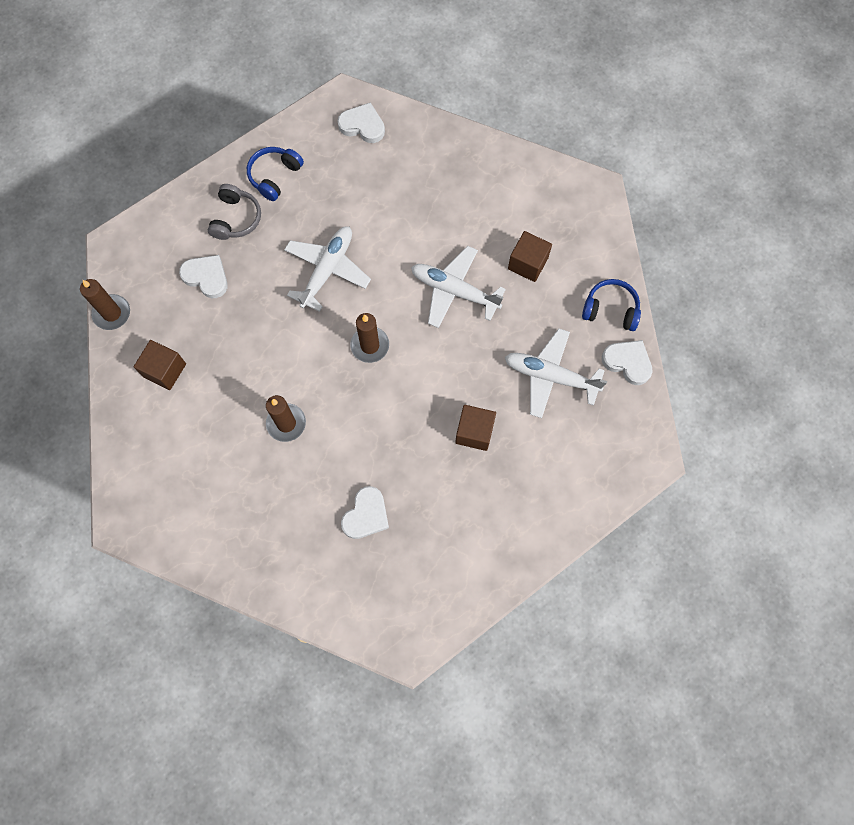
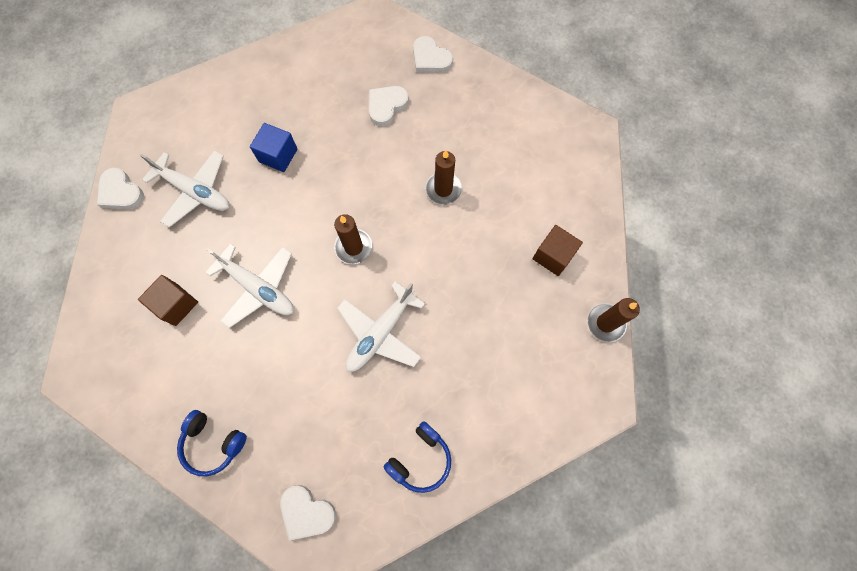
camera: 170 degrees left, 0 degrees up
white heart [179,255,228,298] -> white heart moved to [413,36,453,73]
grey headphones [208,184,261,240] -> none
brown cube [455,405,496,451] -> blue cube [250,123,297,172]
blue headphones [582,279,641,331] -> blue headphones moved to [177,410,247,476]

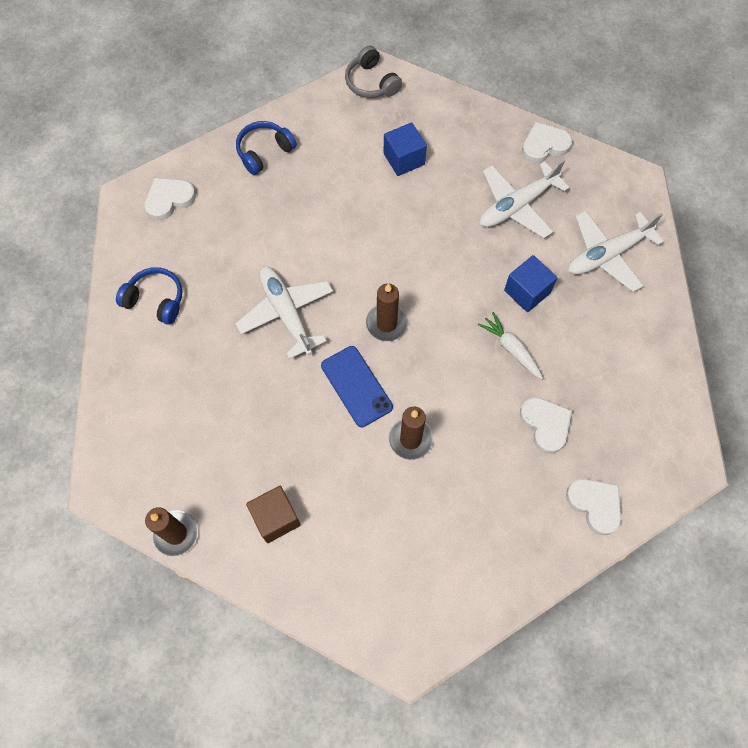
camera: 115 degrees right, 5 degrees down
brown cube [138,275,198,326] -> blue cube [384,122,427,176]
white plane [205,244,294,328] -> white plane moved to [568,211,664,292]
blue headphones [384,421,451,493] -> blue headphones turned 135 degrees clockwise [116,267,182,325]
white heart [413,36,453,73] -> white heart turned 75 degrees clockwise [566,479,621,535]
none -> blue phone [321,346,393,427]
none -> grey headphones [345,46,402,98]
none -> white carrot [478,312,543,379]

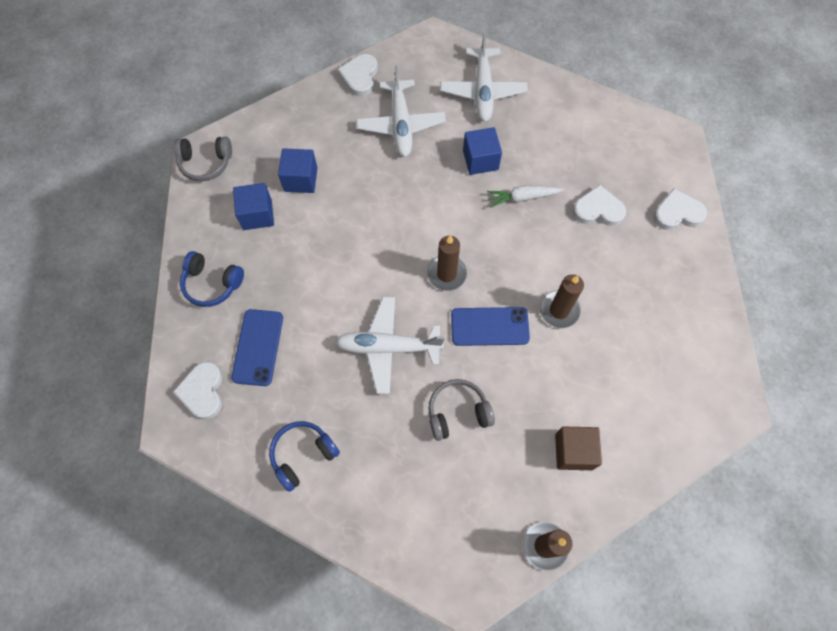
camera: 60 degrees left, 0 degrees up
blue headphones [236,121,297,175] -> blue headphones turned 60 degrees counterclockwise [180,251,244,307]
none -> blue phone [231,309,283,386]
none -> blue cube [233,183,274,230]
none -> grey headphones [429,379,495,441]

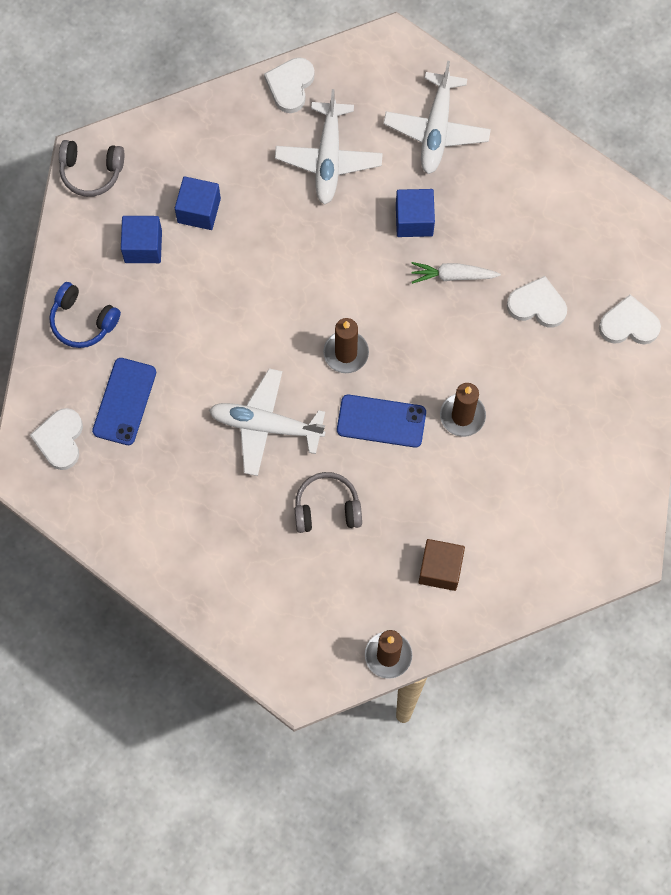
camera: 10 degrees right, 5 degrees up
blue headphones [269,421,340,492] -> none

